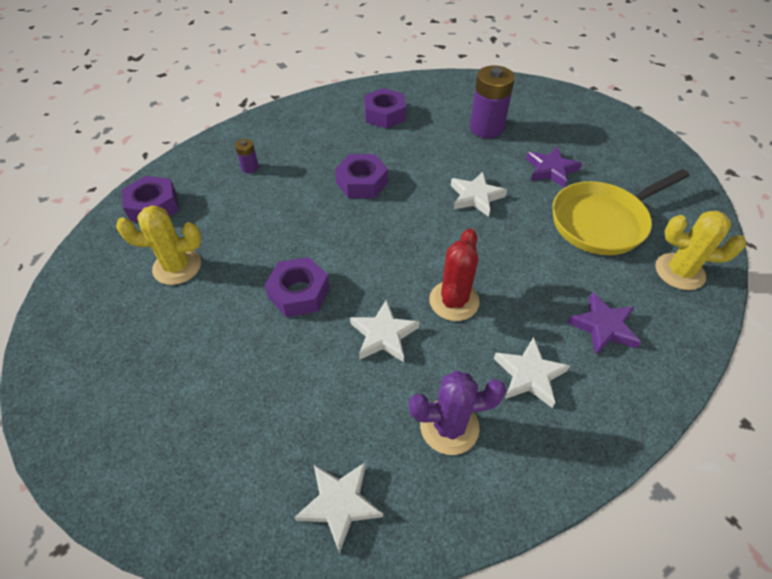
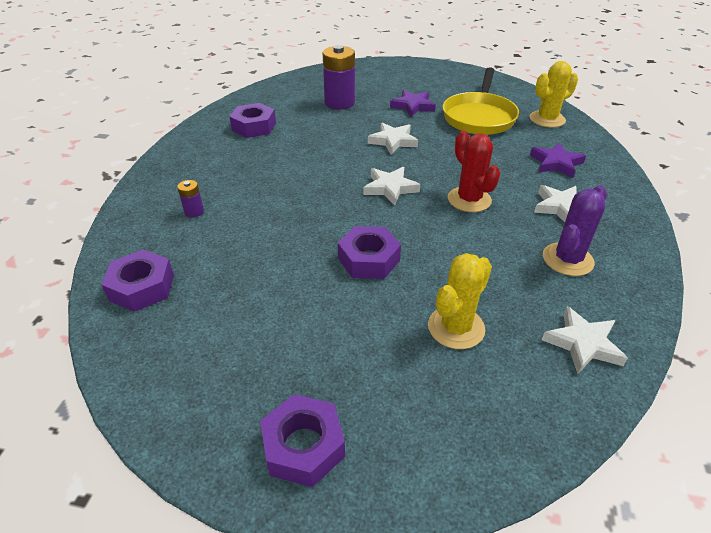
camera: 45 degrees left, 10 degrees down
yellow cactus [116,205,201,285] -> yellow cactus moved to [428,253,492,349]
purple nut [335,154,388,198] -> purple nut moved to [260,394,345,487]
white star [350,299,420,362] -> white star moved to [364,167,420,206]

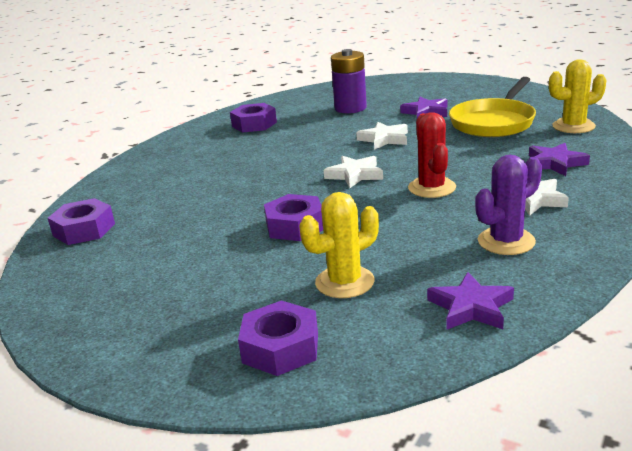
camera: 20 degrees right, 15 degrees down
purple battery [177,180,204,217] -> none
purple nut [260,394,345,487] -> purple nut moved to [238,300,318,376]
white star [542,306,628,374] -> purple star [427,272,514,329]

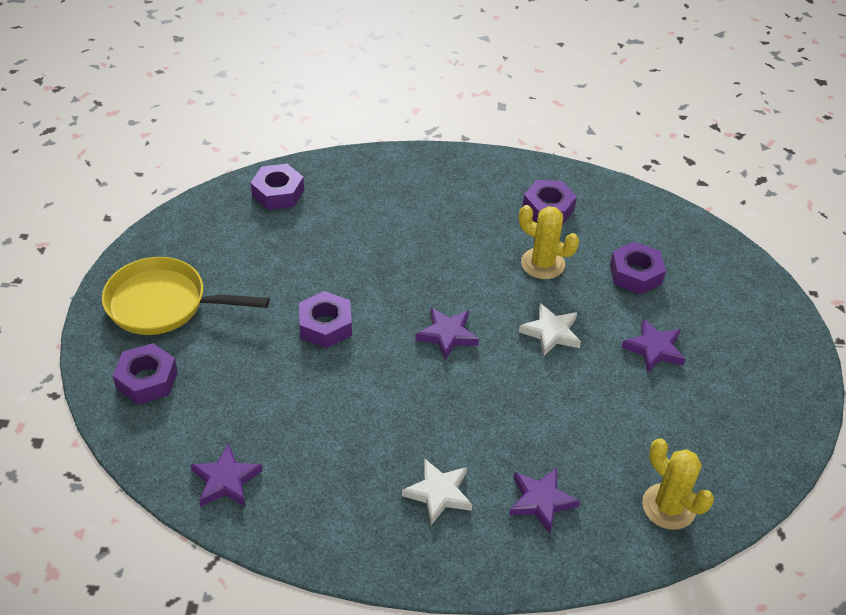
camera: 60 degrees right, 20 degrees up
yellow cactus [299,192,379,298] -> yellow cactus moved to [519,205,579,279]
white star [324,156,383,188] -> purple star [415,308,479,360]
purple battery [331,49,367,113] -> purple nut [610,242,666,295]
red cactus [408,112,456,198] -> none
yellow pan [449,77,536,137] -> yellow pan moved to [102,257,269,335]
purple cactus [475,155,542,255] -> none

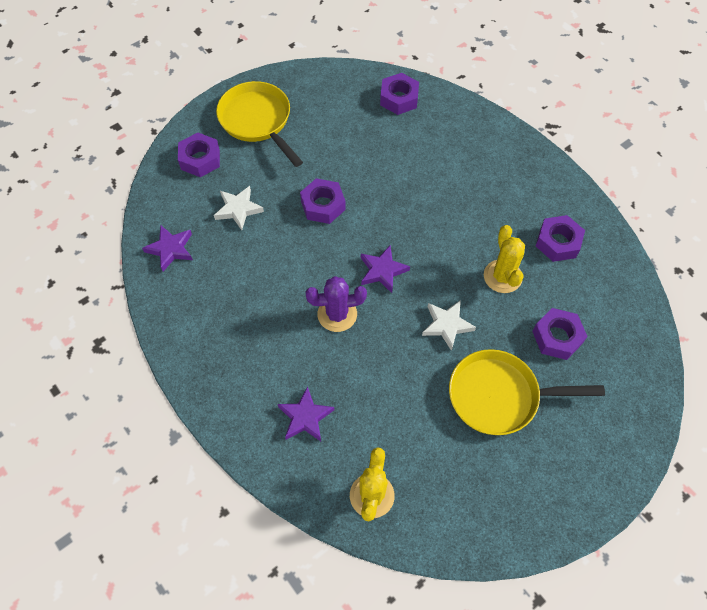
camera: 50 degrees right, 15 degrees up
white star [402,458,472,525] -> white star moved to [214,186,264,230]
purple star [621,319,686,373] -> yellow pan [449,349,605,435]
none -> purple cactus [305,276,367,332]

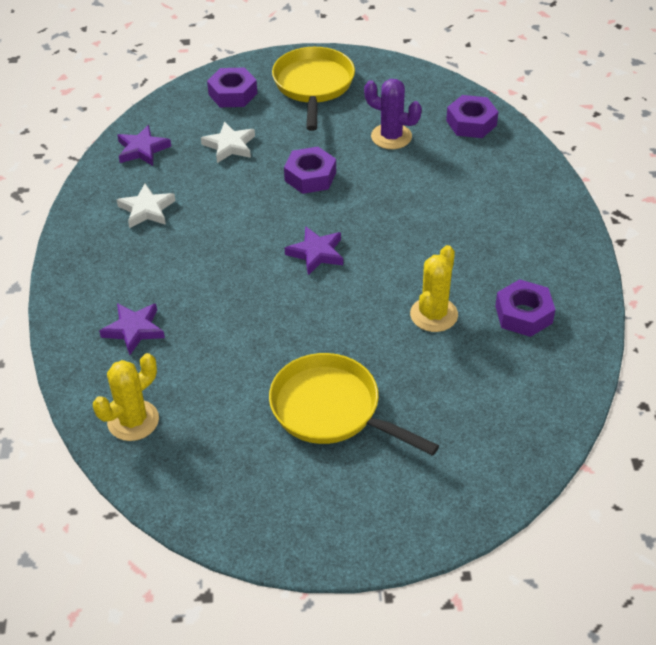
camera: 35 degrees right, 15 degrees down
purple cactus [305,276,367,332] -> purple cactus moved to [364,79,422,149]
white star [422,300,476,351] -> white star moved to [117,184,175,228]
purple nut [532,308,588,360] -> none

